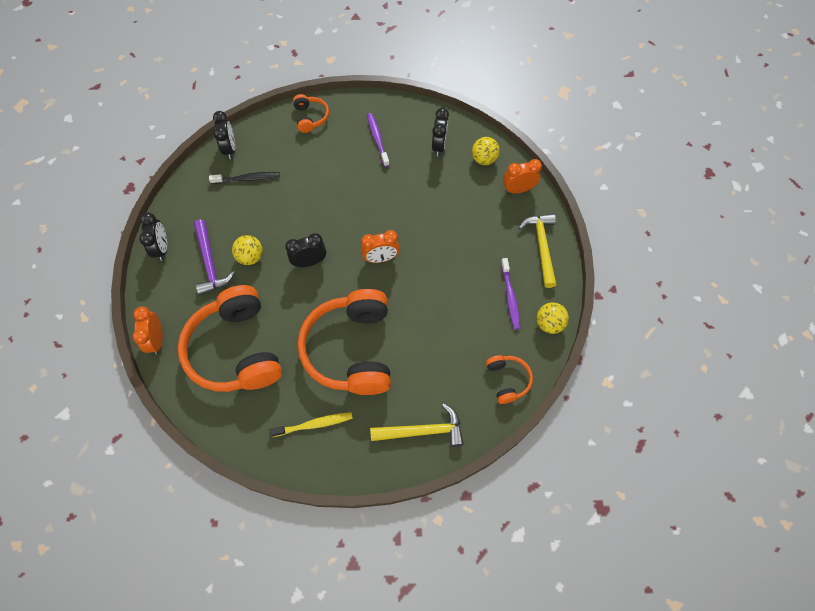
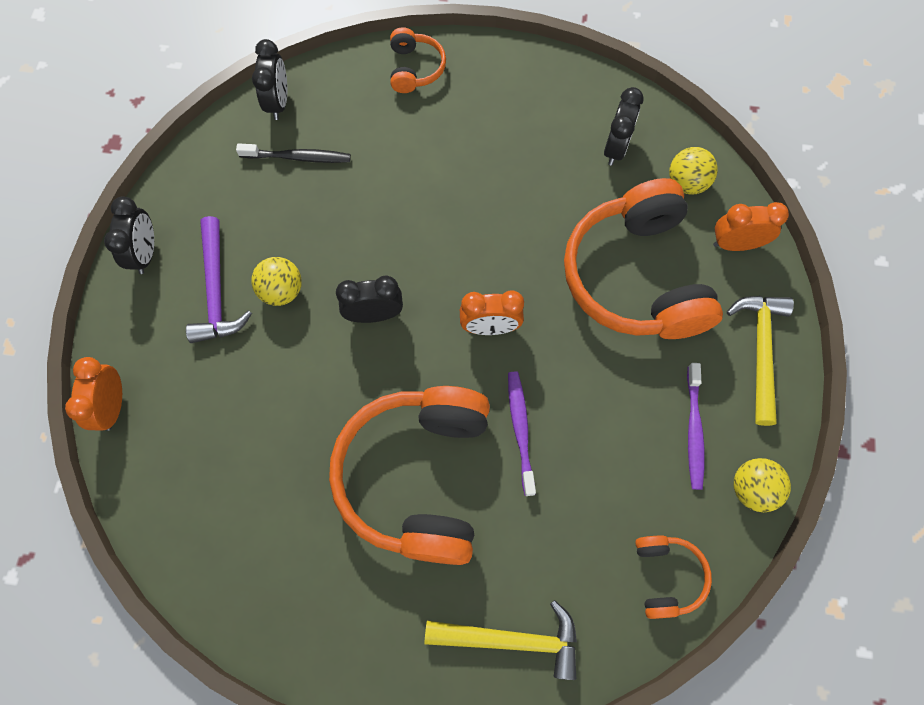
camera: 10 degrees right, 5 degrees up
orange headphones [178,285,282,392] -> orange headphones moved to [564,178,723,339]
yellow toothbrush [269,412,353,437] -> none
purple toothbrush [367,113,390,167] -> purple toothbrush moved to [508,371,536,496]

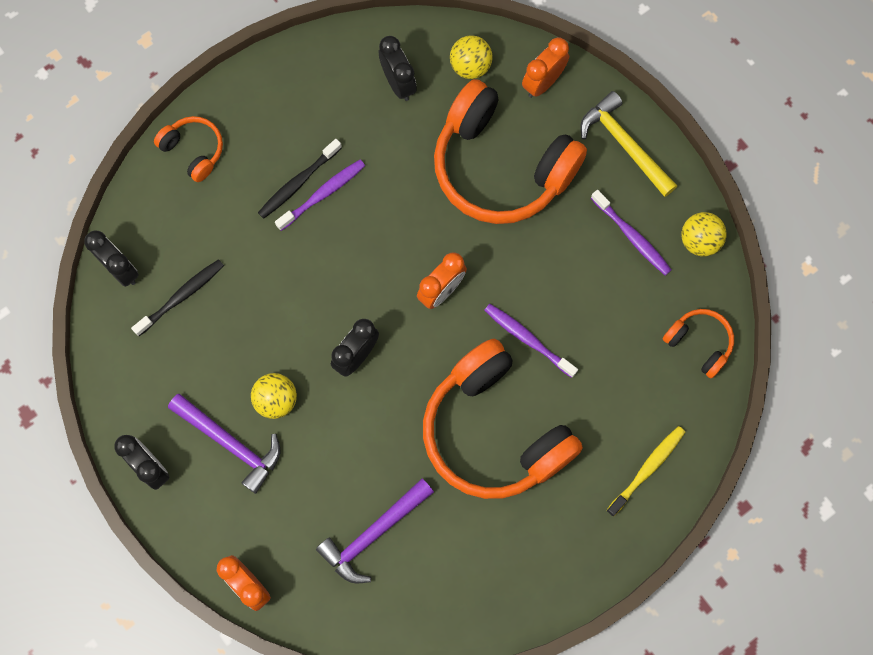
camera: 45 degrees left, 5 degrees up
yellow hammer [425,600,577,680] -> yellow toothbrush [606,426,685,517]
none -> black toothbrush [258,139,342,219]
none -> purple toothbrush [275,160,365,231]
none -> purple hammer [316,479,434,584]

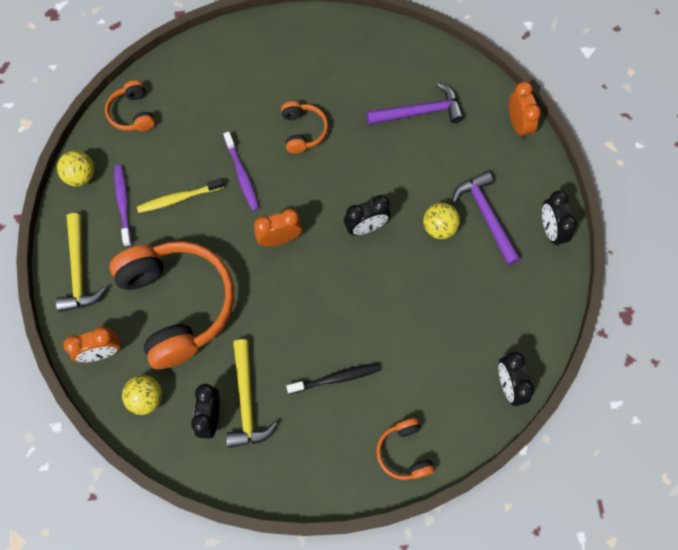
camera: 150 degrees left, 5 degrees down
black toothbrush [131,259,224,336] -> none
purple toothbrush [275,160,365,231] -> none
orange headphones [423,339,583,499] -> orange headphones [281,101,328,153], size x0.45
yellow toothbrush [606,426,685,517] -> yellow toothbrush moved to [137,178,224,213]
none -> yellow hammer [226,339,278,448]

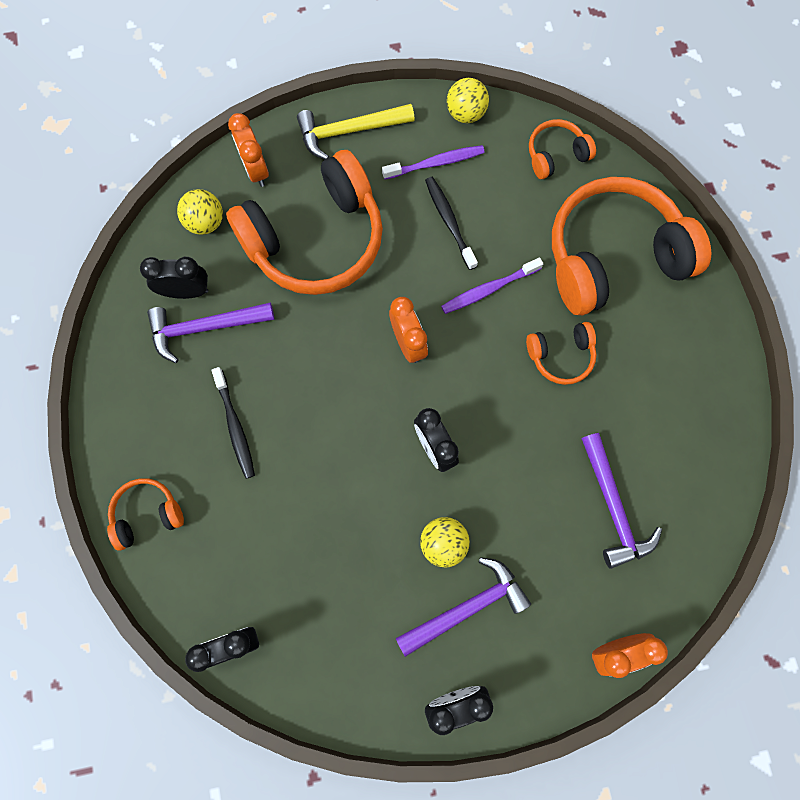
camera: 85 degrees right, 5 degrees up
yellow toothbrush [137,178,224,213] -> black toothbrush [425,177,478,270]
yellow hammer [226,339,278,448] -> purple hammer [147,303,274,363]
none -> orange headphones [552,177,711,315]

